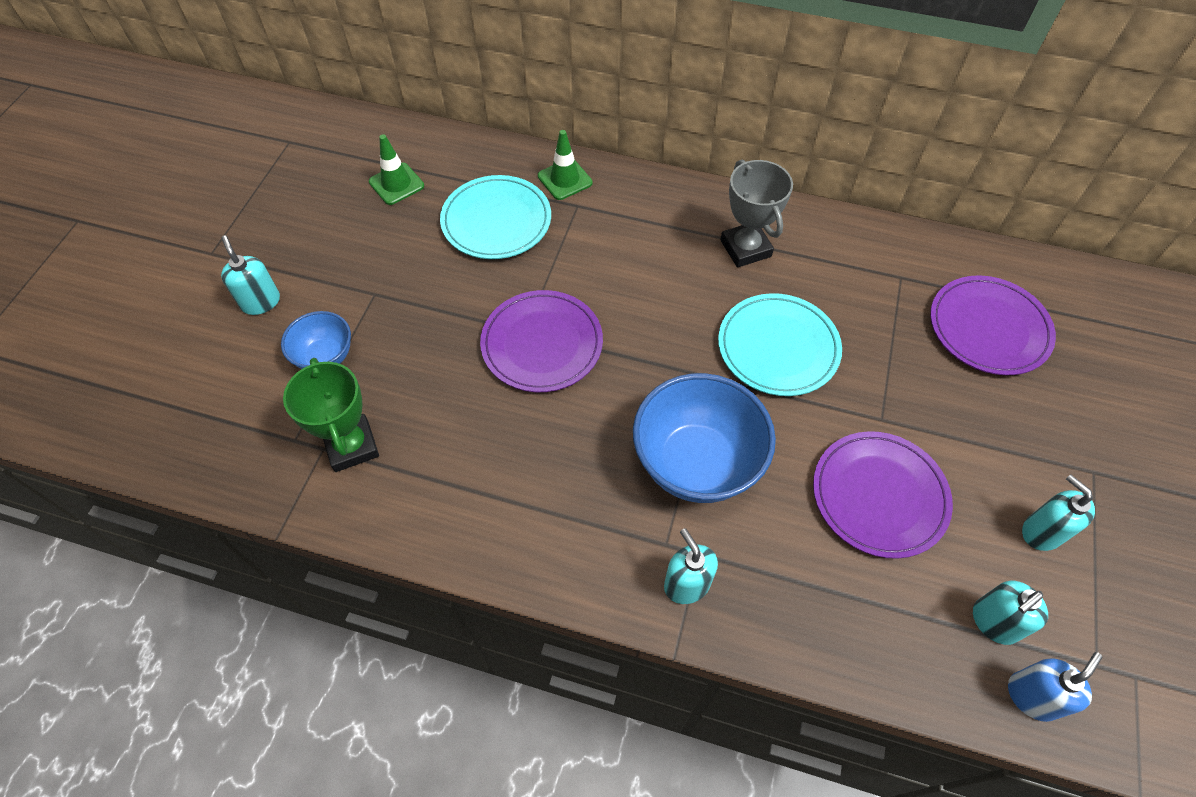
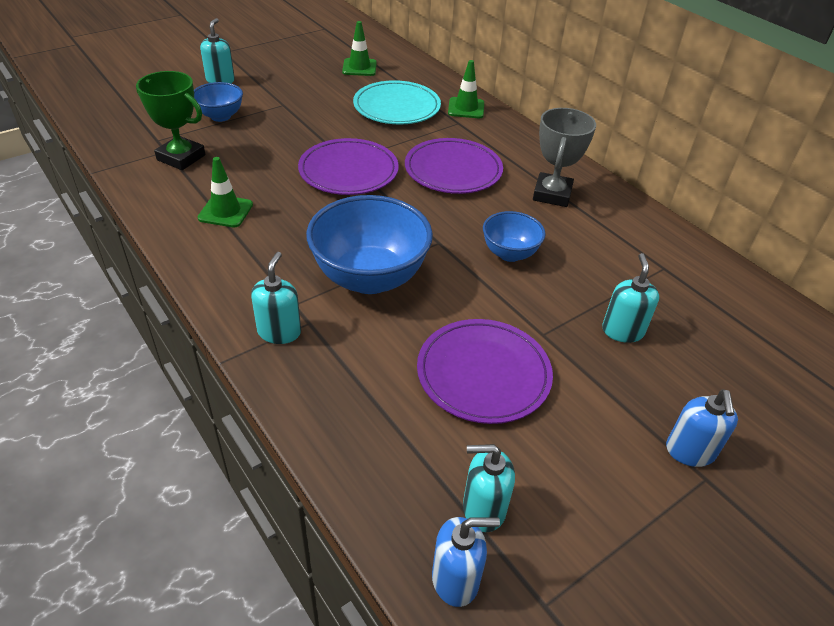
camera: 35 degrees right, 15 degrees down
green trophy [283,358,379,472] -> green trophy turned 75 degrees counterclockwise [136,71,205,170]
turquoise plate [718,293,842,396] -> blue bowl [483,211,546,262]
purple plate [930,275,1056,375] -> purple plate moved to [405,138,503,194]
turquoise soap dispenser [1022,474,1095,551] -> turquoise soap dispenser moved to [602,253,659,343]
none -> green traffic cone [198,157,253,227]
none -> blue soap dispenser [666,389,738,467]

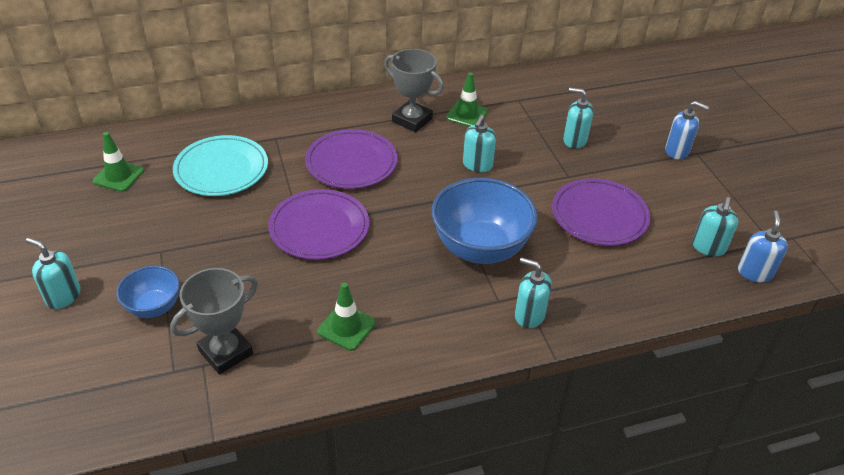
camera: 70 degrees left, 0 degrees up
green trophy [136,71,205,170] -> grey trophy [170,268,258,375]
green traffic cone [448,60,484,118] -> green traffic cone moved to [446,72,488,127]
blue bowl [483,211,546,262] -> turquoise soap dispenser [463,115,496,172]

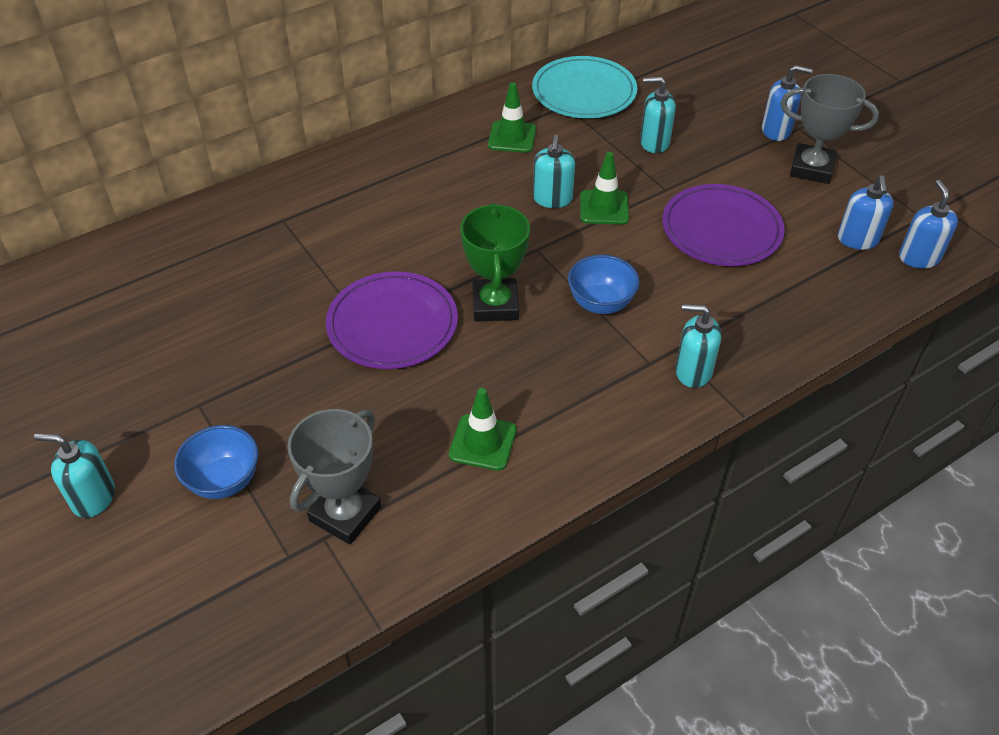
camera: 15 degrees left, 5 degrees up
green traffic cone [93,132,144,192] -> green traffic cone moved to [580,152,629,225]
turquoise plate [173,135,268,196] -> turquoise plate moved to [532,56,637,118]
purple plate [305,129,398,189] -> none
grey trophy [384,49,444,132] -> grey trophy moved to [780,74,879,184]
blue bowl [432,178,538,264] -> blue bowl [568,255,639,314], size x0.54
turquoise soap dispenser [692,197,739,256] -> blue soap dispenser [838,175,894,250]
none -> green trophy [460,203,530,322]

